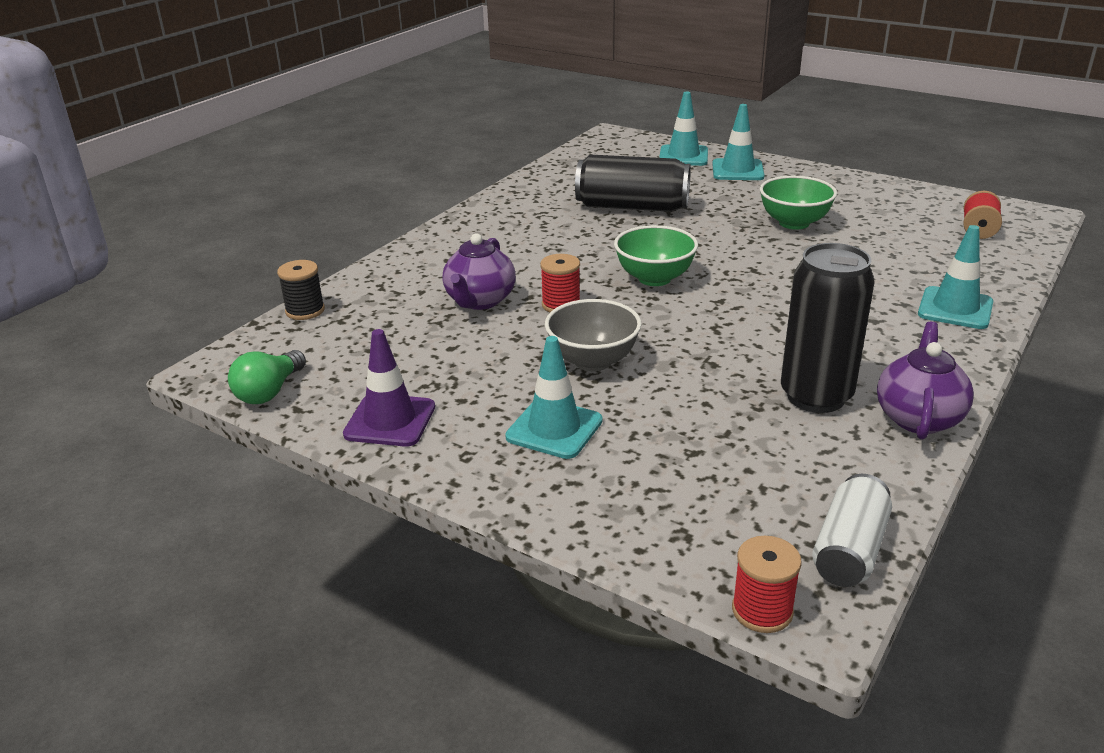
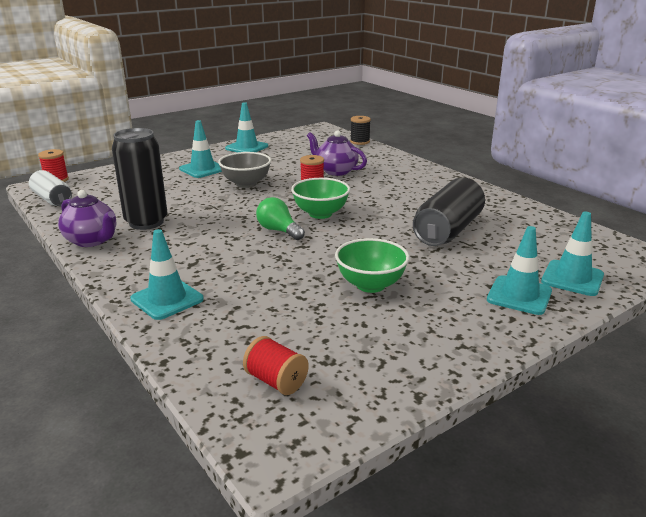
camera: 110 degrees right, 5 degrees down
green light bulb [228,350,306,404] -> green light bulb moved to [256,197,305,240]
purple traffic cone [343,329,435,447] -> turquoise traffic cone [225,102,268,152]

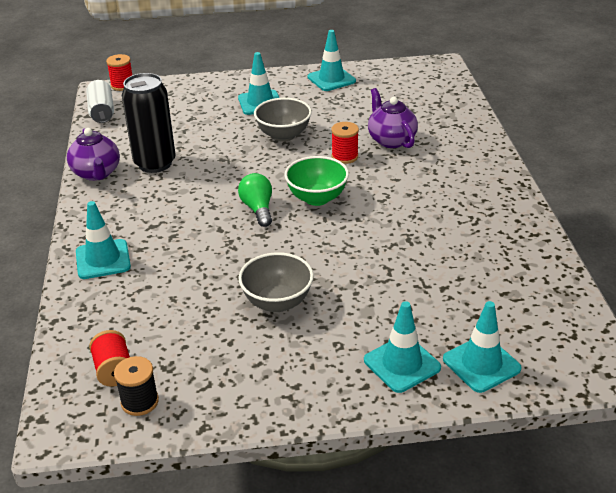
camera: 30 degrees right, 10 degrees up
green bowl [335,238,409,293] -> grey bowl [238,252,314,312]
black spool [350,116,371,145] -> black spool moved to [114,356,159,416]
black can [413,178,485,246] -> none

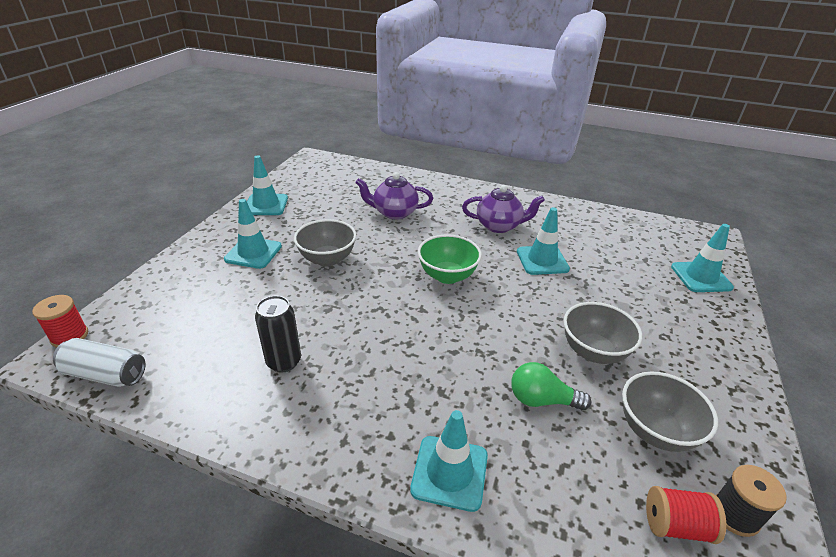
camera: 65 degrees left, 0 degrees up
purple teapot [67,128,120,181] -> purple teapot moved to [462,185,545,233]
black can [122,73,176,173] -> black can [255,296,301,372], size x0.64
green light bulb [238,173,272,227] -> green light bulb moved to [511,362,591,410]
red spool [331,122,359,164] -> none
turquoise traffic cone [364,301,441,393] -> turquoise traffic cone moved to [517,207,570,275]
none -> grey bowl [622,371,718,452]

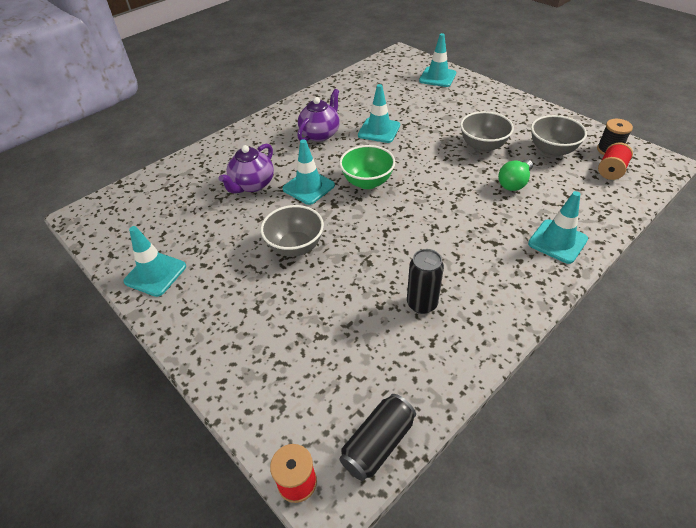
camera: 60 degrees left, 10 degrees up
white can [53,338,145,387] -> black can [339,394,416,481]
turquoise traffic cone [224,199,282,269] -> turquoise traffic cone moved to [283,139,335,205]

